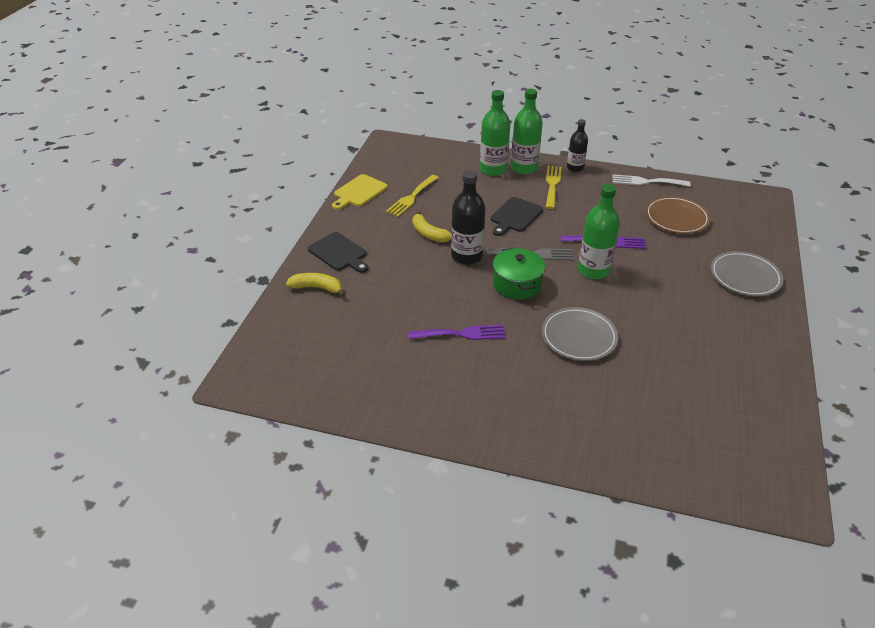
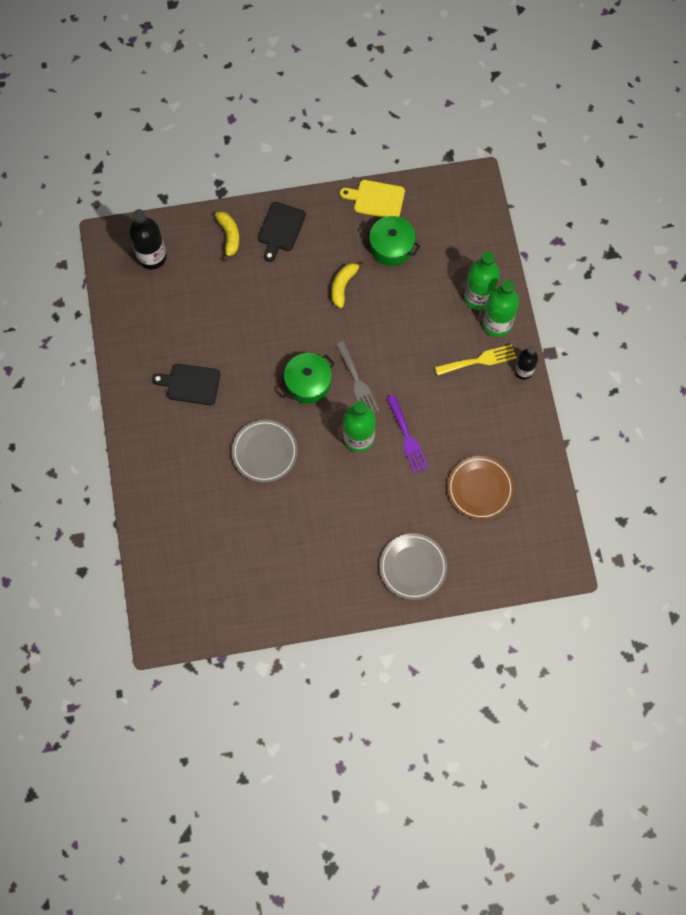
camera: 65 degrees right, 30 degrees up
yellow fork [386,175,439,217] -> green pot [365,216,420,266]
purple fork [408,325,506,340] -> none
black bottle [451,171,485,265] -> black bottle moved to [129,209,167,270]
black cutting board [491,197,543,236] -> black cutting board moved to [152,364,220,405]
white fork [612,174,691,187] -> none

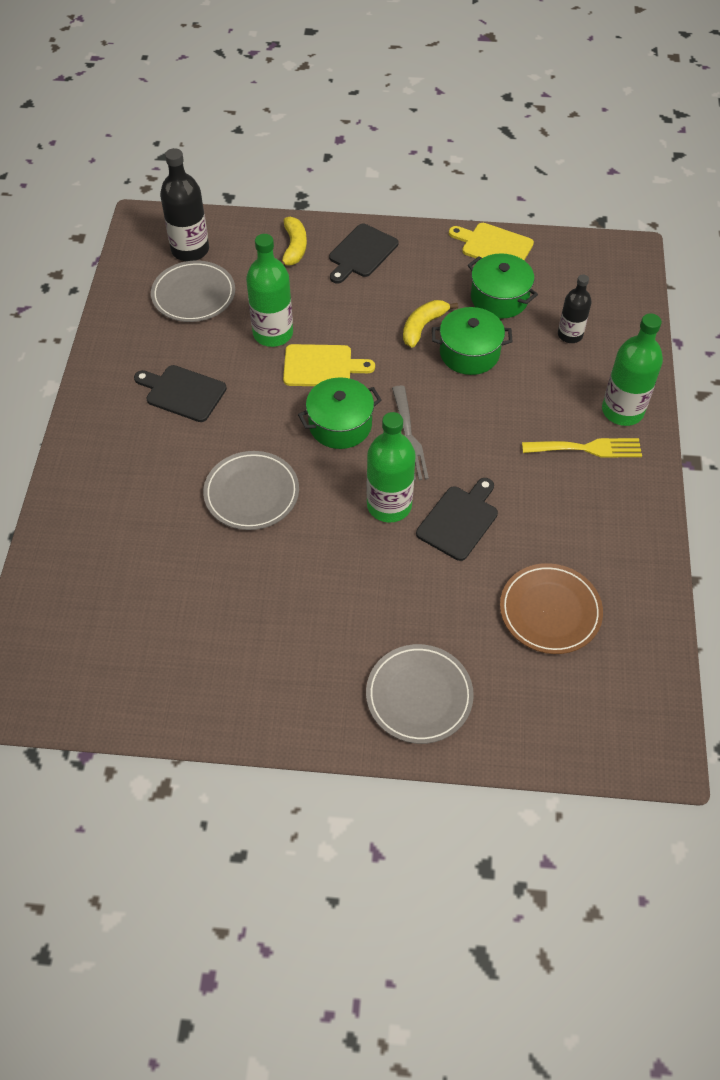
camera: 15 degrees right, 15 degrees down
purple fork [387,395,429,474] -> black cutting board [416,478,498,561]
green bottle [464,251,500,310] -> green bottle moved to [246,234,293,347]
black bottle [514,346,538,380] -> black bottle moved to [558,274,591,343]
none -> grey plate [151,261,235,322]
none -> yellow cutting board [283,344,375,386]
none -> green pot [432,307,513,375]

